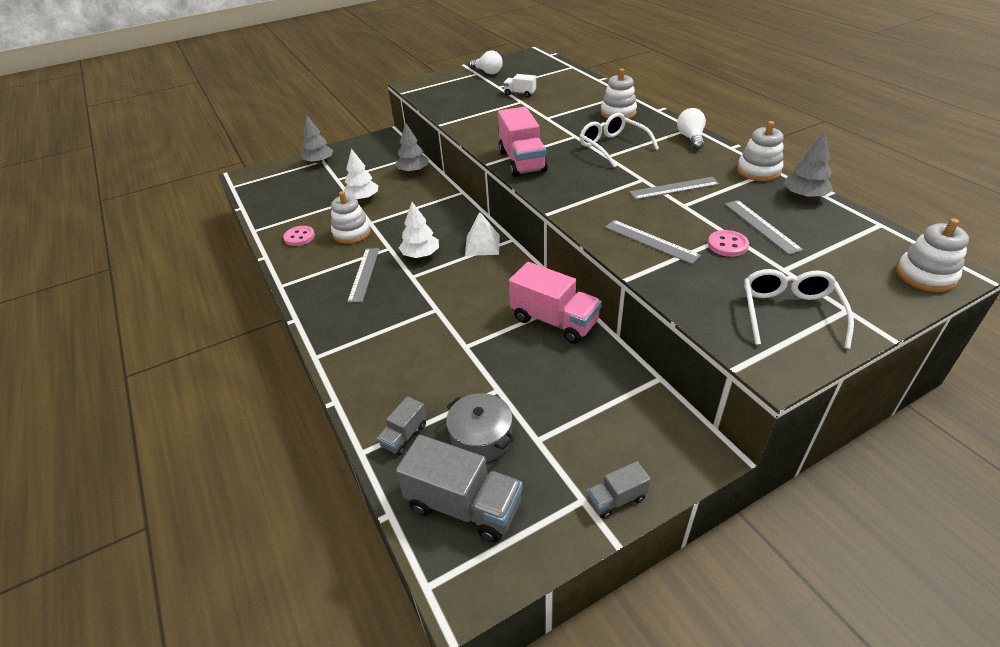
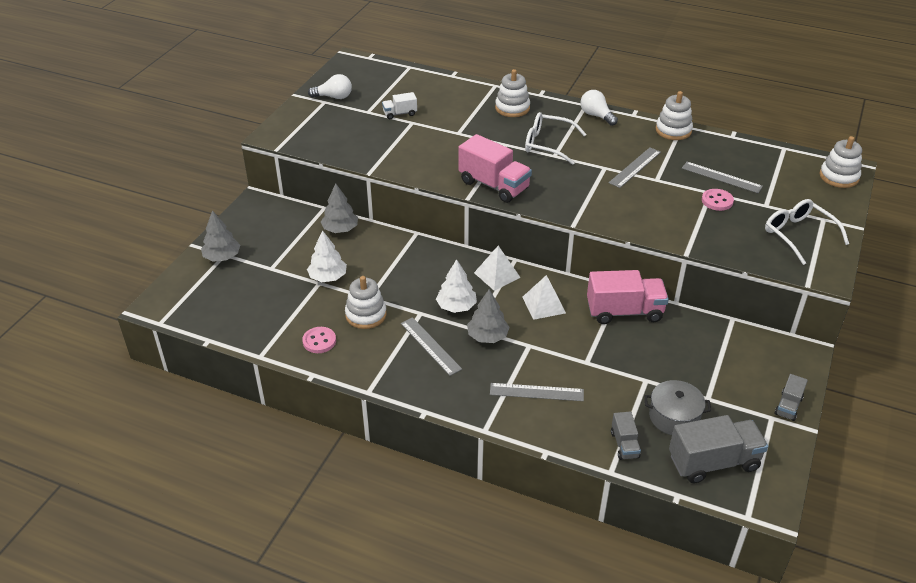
camera: 40 degrees left, 0 degrees up
grey ruler [605,220,701,264] -> grey ruler moved to [490,383,584,401]
grey tree [783,132,833,199] -> grey tree moved to [467,289,510,343]
none -> white pyramid [523,275,566,320]

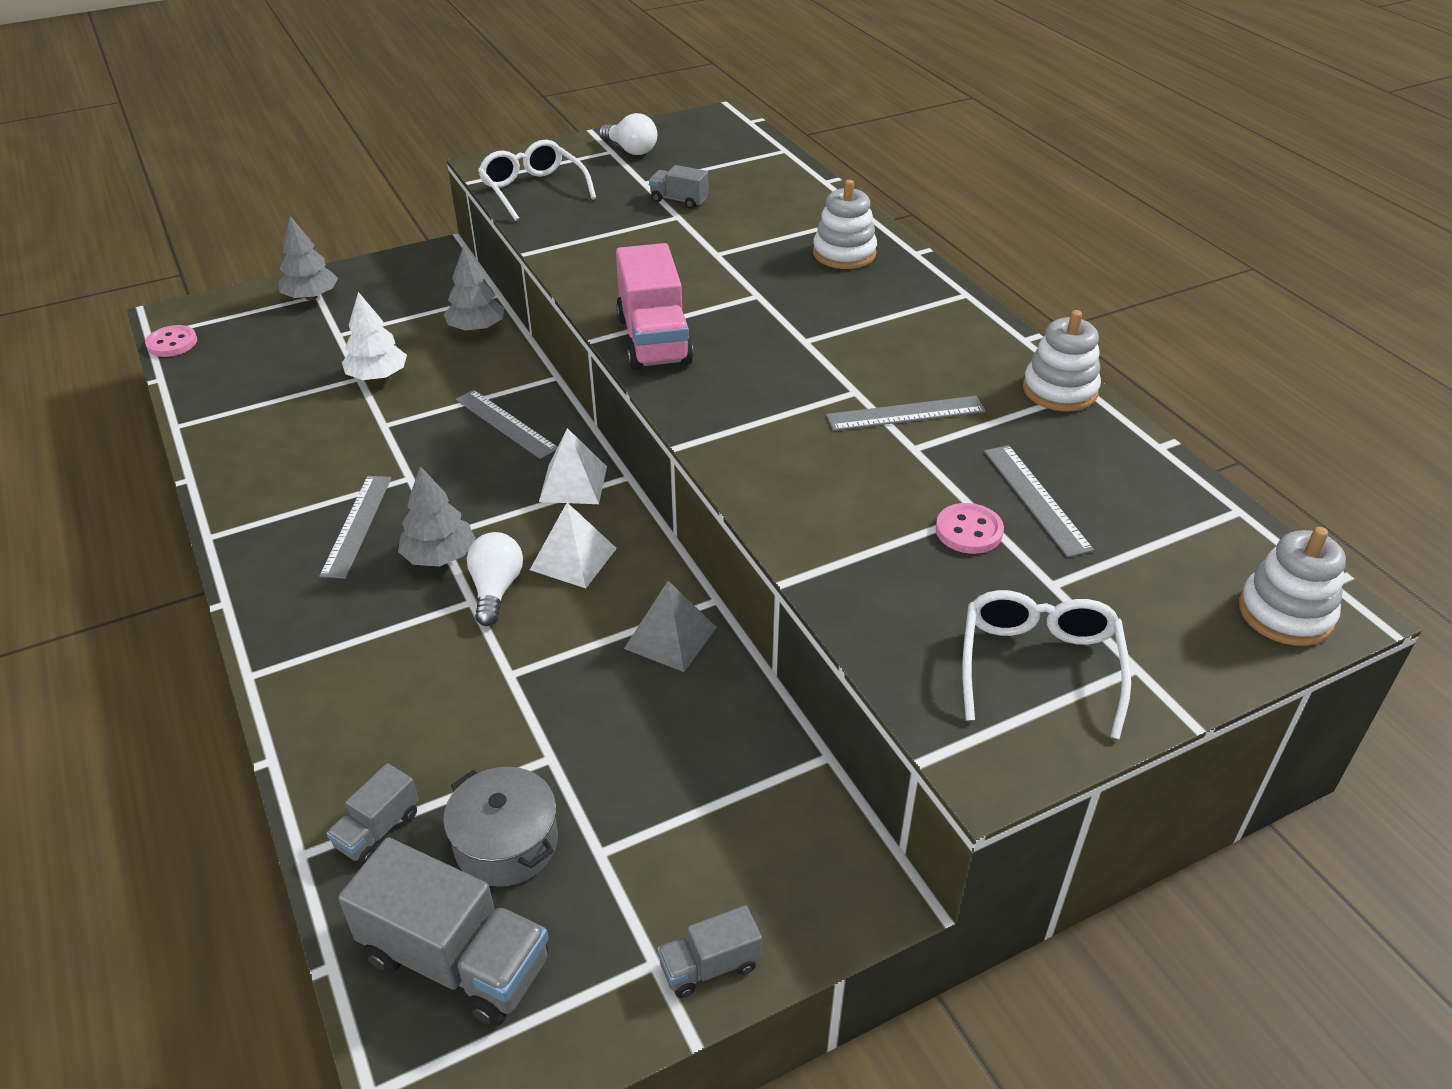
camera: 40 degrees right, 0 degrees up
pink button [302,327,336,353] -> pink button moved to [145,325,197,357]
white stacking toy [345,276,387,329] -> none
white truck [382,92,417,119] -> grey truck [649,165,709,209]
white tree [436,259,477,313] -> none
grey ruler [490,383,584,401] -> grey ruler moved to [456,390,557,459]
white glasses [525,112,586,165] -> white glasses moved to [478,140,596,221]
white light bulb [580,90,618,126] -> white light bulb moved to [467,532,523,626]
pink truck [587,270,669,324] -> grey pyramid [624,581,717,672]

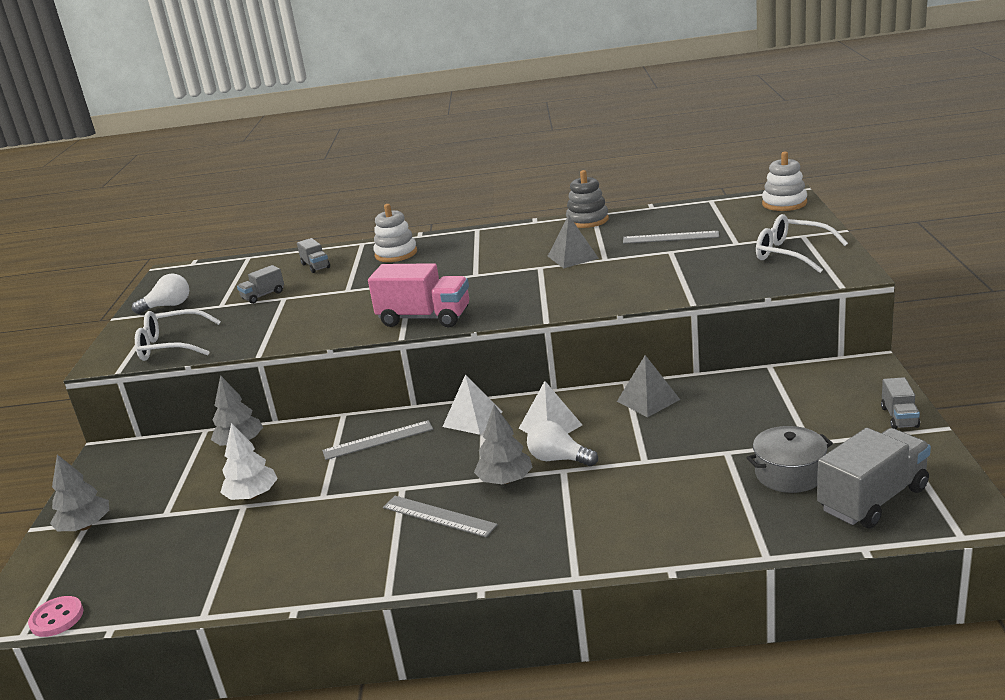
camera: 60 degrees left, 15 degrees down
grey truck [326,763,419,864] -> grey truck moved to [297,238,330,273]
grey ruler [826,396,986,431] -> grey pyramid [548,215,599,269]
pink button [936,503,1004,554] -> none
white stacking toy [1023,310,1101,411] -> grey stacking toy [566,170,609,228]

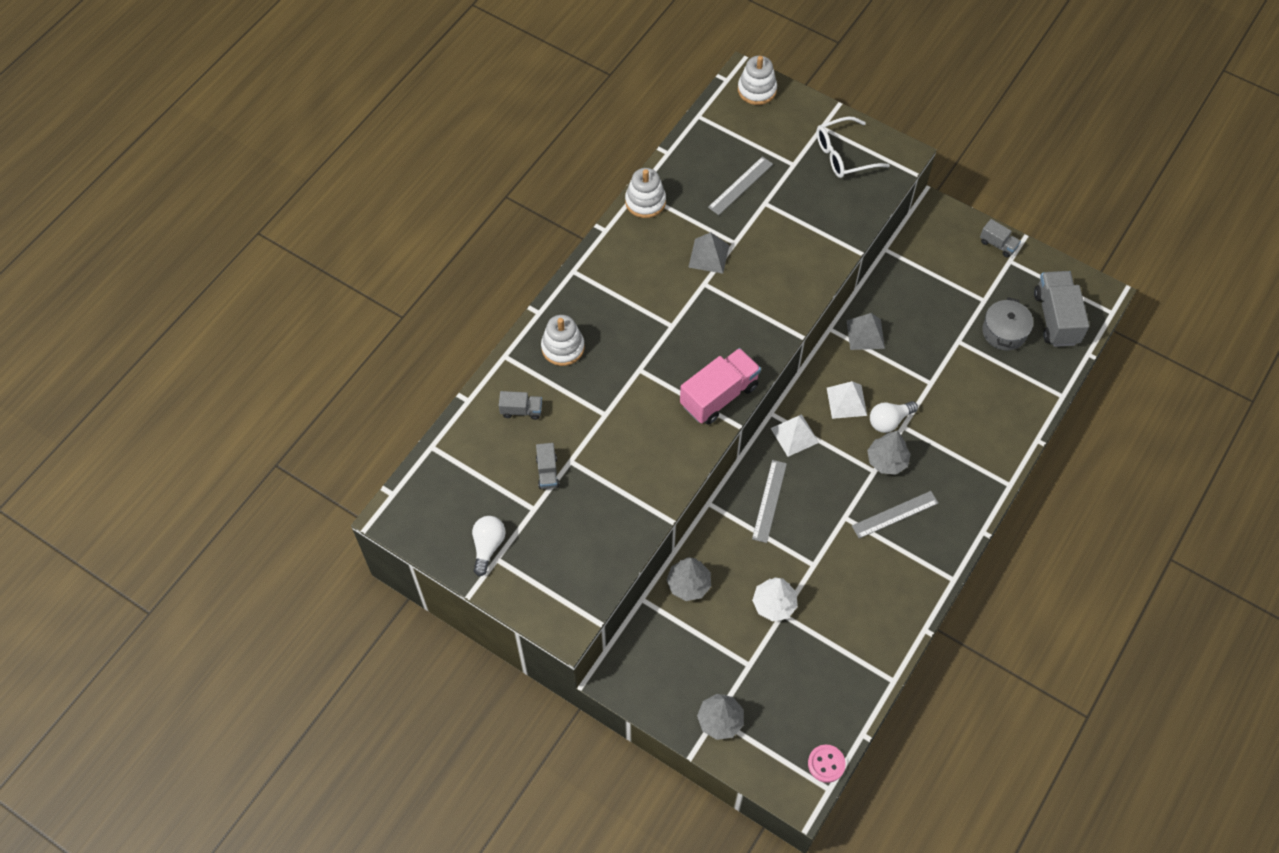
camera: 60 degrees left, 35 degrees up
white glasses [135,309,221,361] -> none
grey stacking toy [566,170,609,228] -> white stacking toy [625,168,666,218]

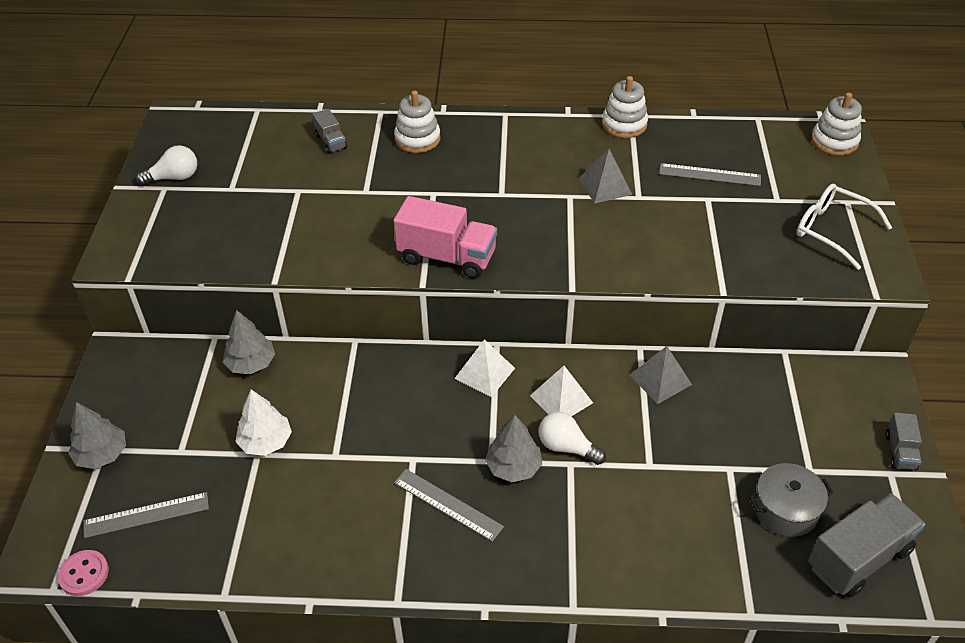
camera: 60 degrees right, 15 degrees down
grey truck [536,443,559,489] -> none
grey ruler [752,460,787,543] -> grey ruler moved to [83,492,209,538]

